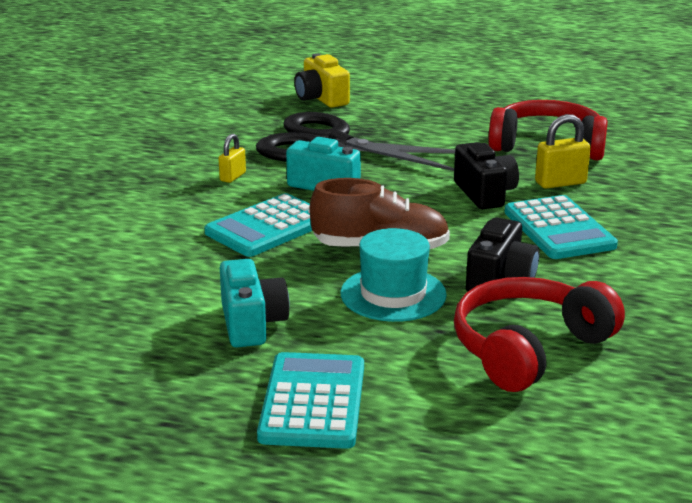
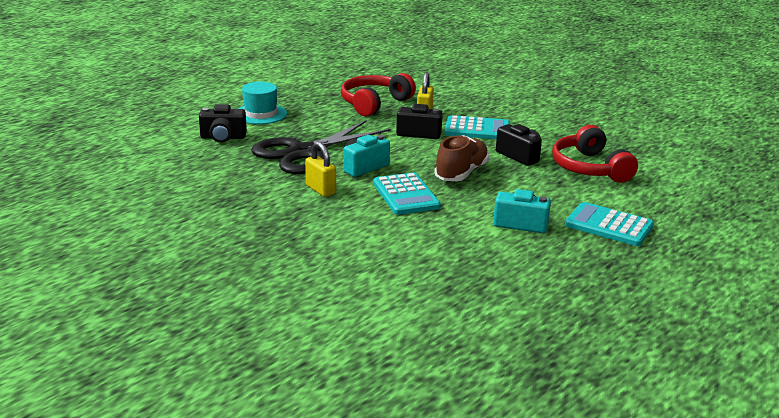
camera: 65 degrees left, 0 degrees up
yellow padlock [218,134,246,183] -> yellow padlock [305,142,336,197], size x1.57
yellow camera [294,53,350,108] -> black camera [199,105,247,143]
turquoise hat [340,228,447,322] -> turquoise hat moved to [238,82,287,124]

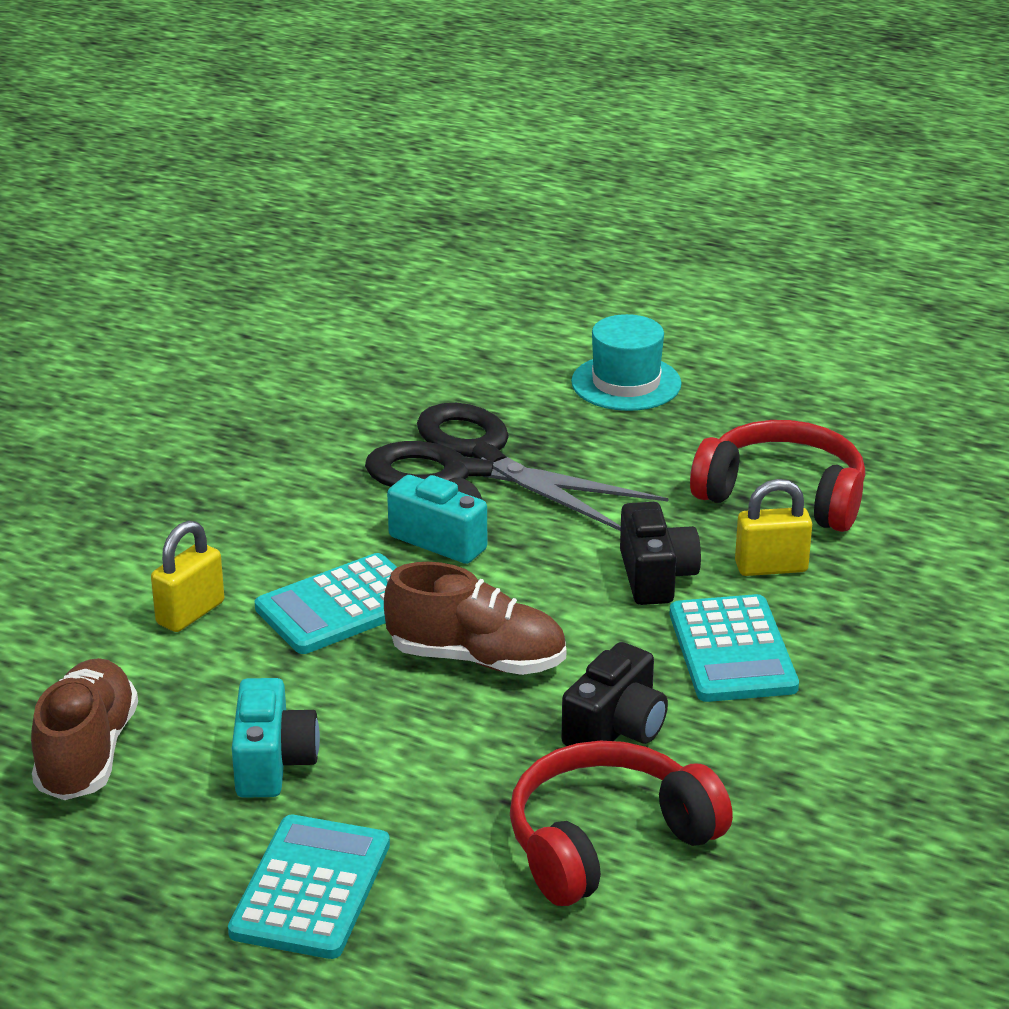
camera: 75 degrees right, 5 degrees up
black camera [199,105,247,143] -> none
yellow padlock [305,142,336,197] -> yellow padlock moved to [151,521,224,632]
none -> brown shoe [31,658,138,800]

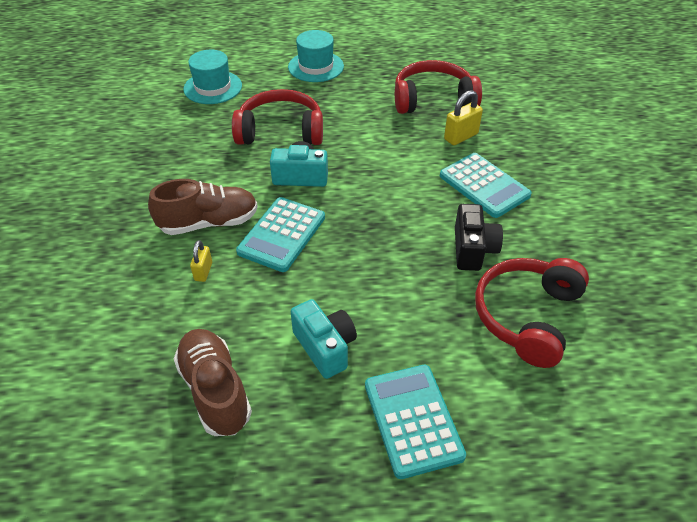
camera: 30 degrees left, 15 degrees up
yellow padlock [151,521,224,632] -> yellow padlock [190,240,212,282], size x0.64
black scissors [365,403,668,531] -> red headphones [232,89,323,145]
brown shoe [384,562,566,675] -> brown shoe moved to [148,179,258,235]
black camera [620,502,701,605] -> none
none -> turquoise hat [184,50,242,104]

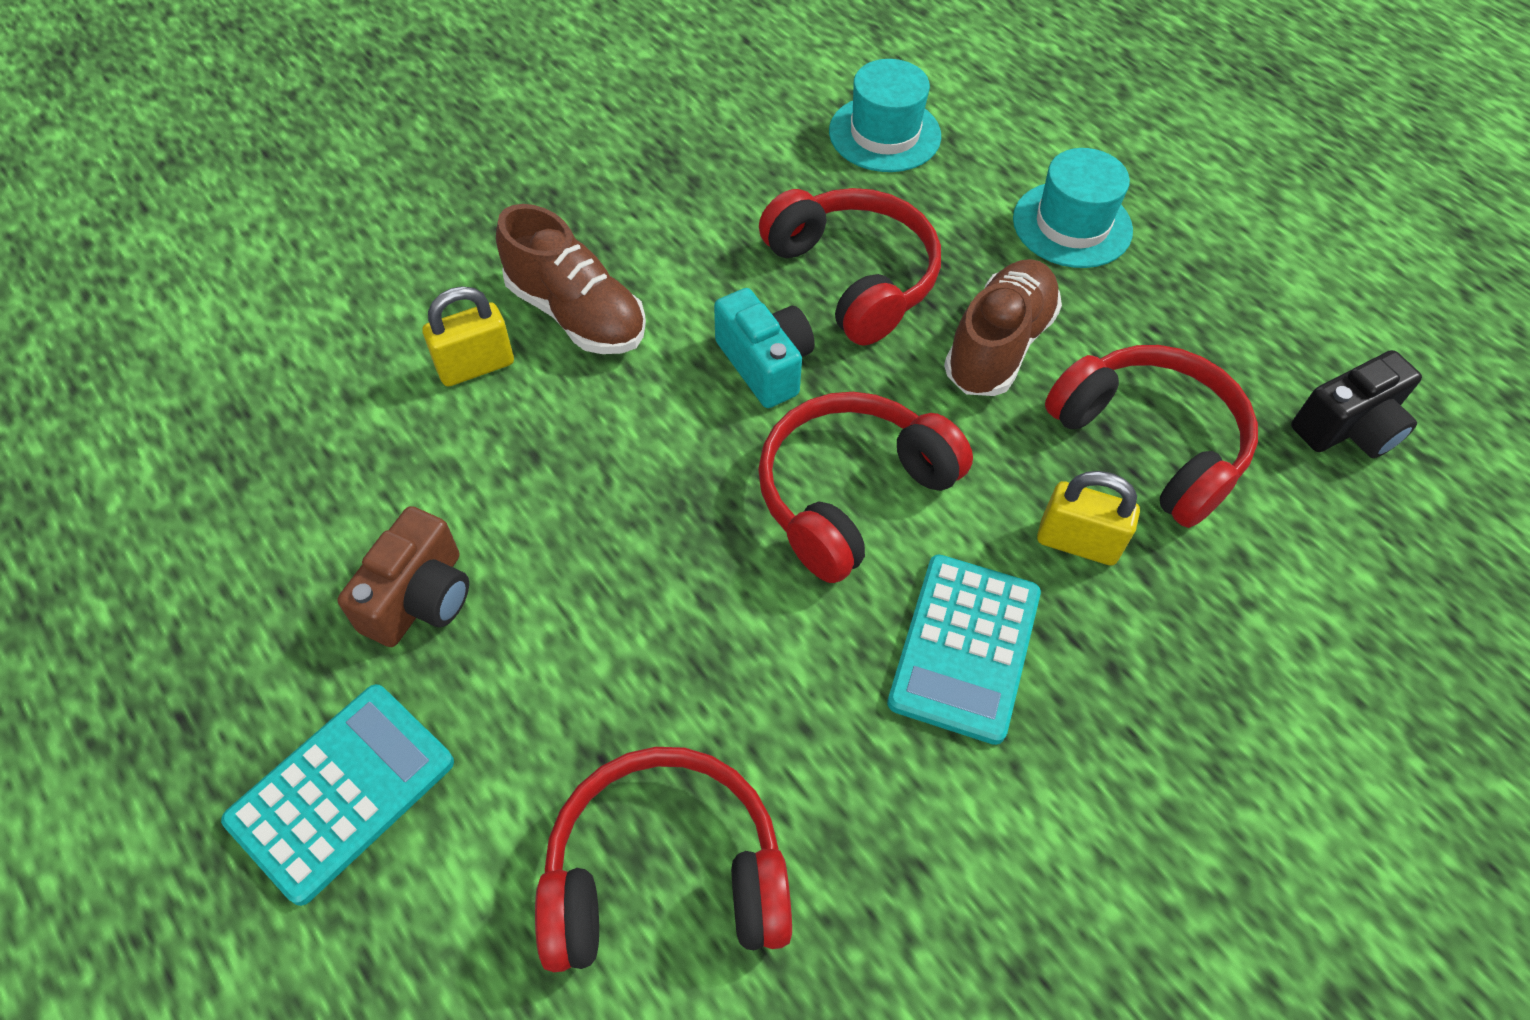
camera: 55 degrees right, 10 degrees up
brown shoe [174,329,252,436] -> brown shoe moved to [944,259,1062,396]
yellow padlock [190,240,212,282] -> yellow padlock [423,286,514,386], size x1.57
turquoise calculator [236,197,325,272] -> none
turquoise camera [291,299,357,379] -> brown camera [337,506,469,647]
black camera [455,204,503,271] -> black camera moved to [1291,350,1422,458]
none -> red headphones [758,392,973,583]

